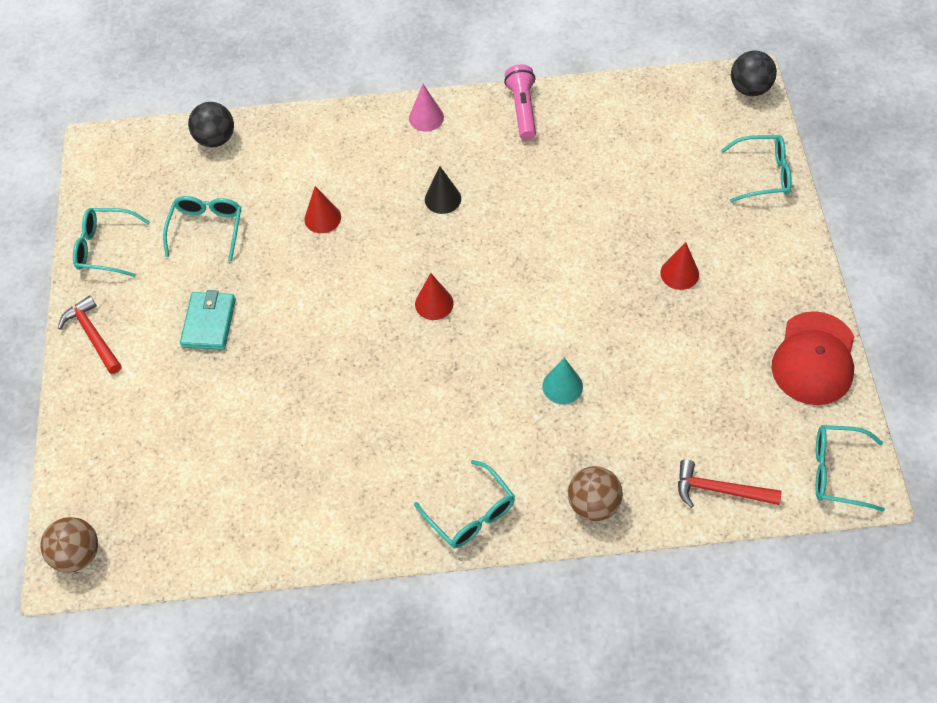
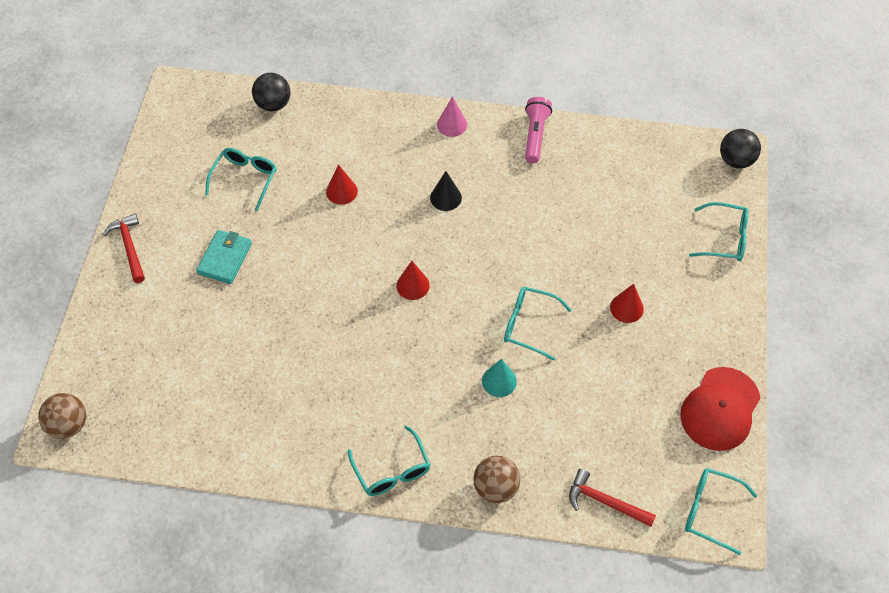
camera: 10 degrees right, 0 degrees up
turquoise glasses [73,208,150,277] -> turquoise glasses moved to [504,287,572,360]

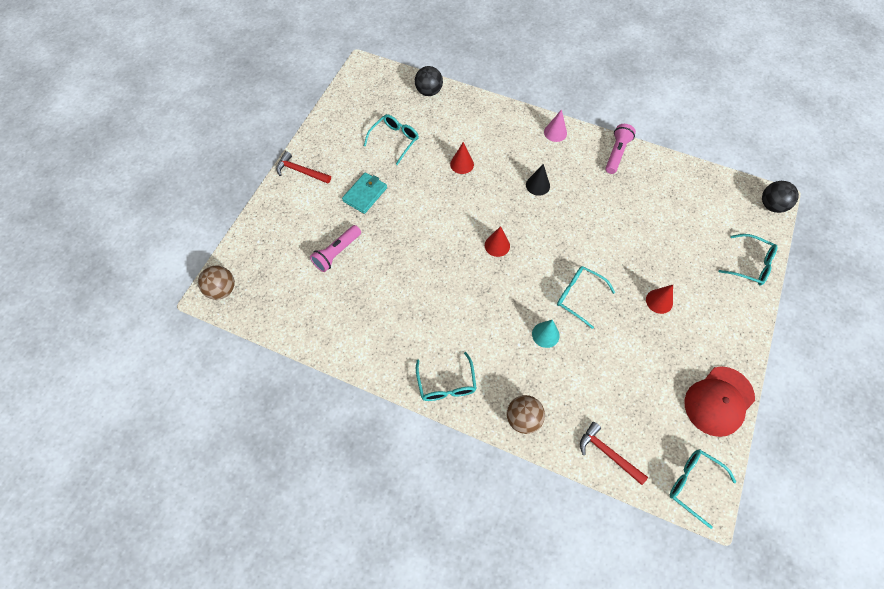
camera: 15 degrees right, 5 degrees up
red hammer [103,214,145,283] -> red hammer turned 60 degrees counterclockwise [276,151,331,184]
none -> pink flashlight [310,225,361,272]

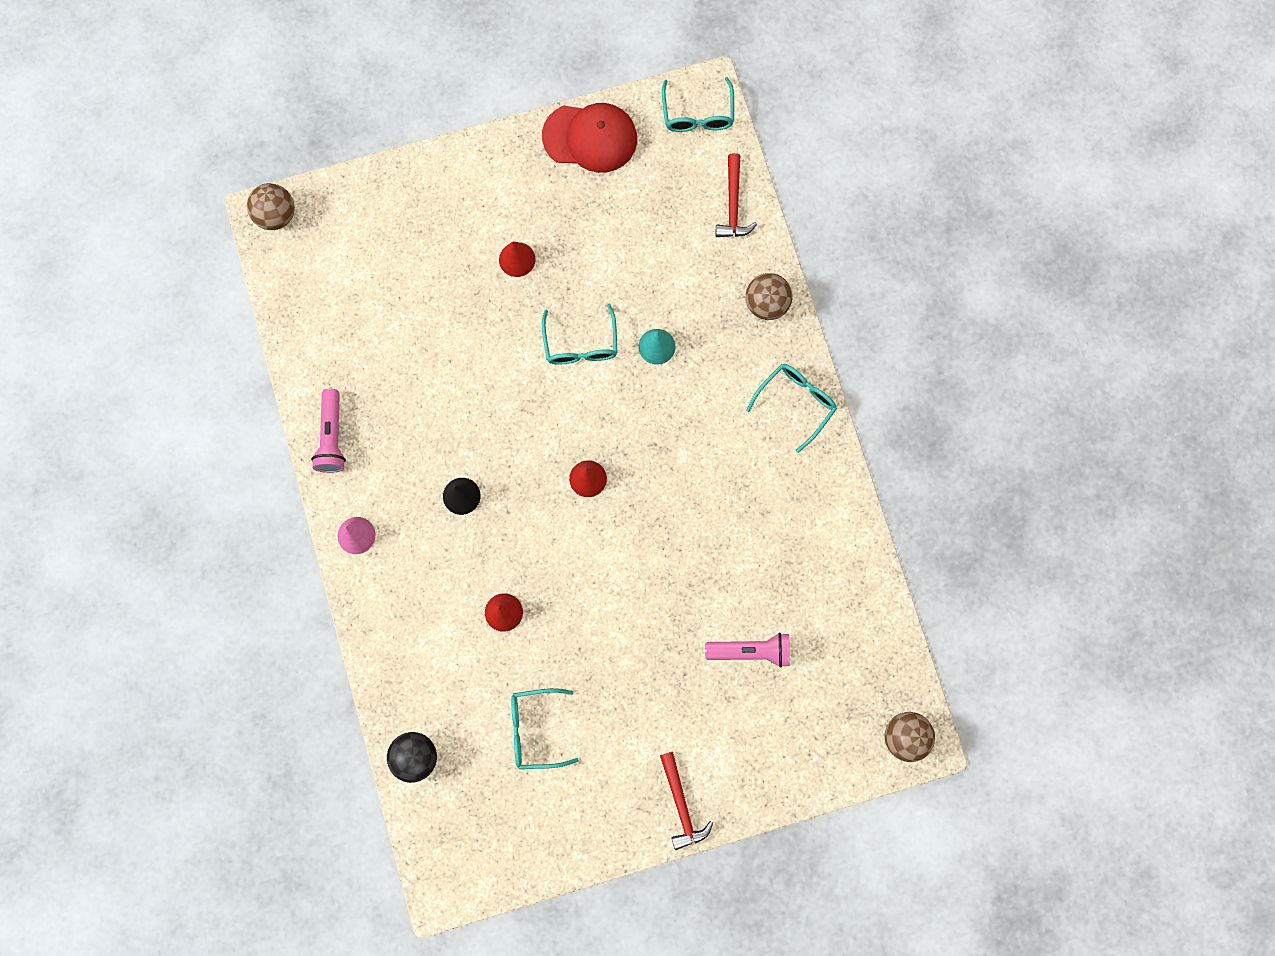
camera: 130 degrees left, 15 degrees up
turquoise wallet [342,172,387,214] -> none
pink flashlight [605,124,636,174] -> pink flashlight turned 75 degrees counterclockwise [311,389,346,473]
turquoise glasses [719,234,777,285] -> none
black ball [762,181,799,213] -> brown ball [247,183,295,230]

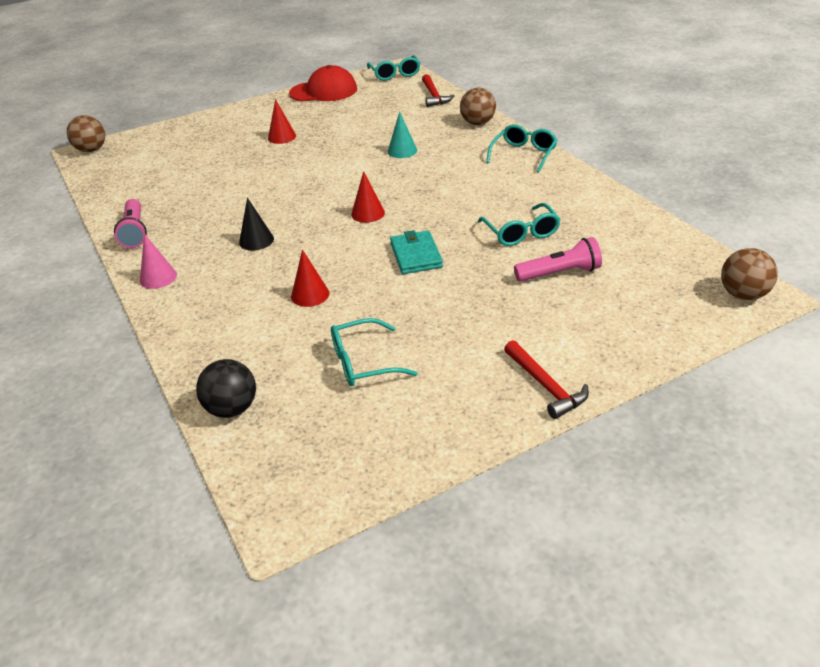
camera: 10 degrees left, 40 degrees down
turquoise glasses [542,304,618,364] -> turquoise glasses moved to [478,203,561,246]
none -> turquoise wallet [390,230,443,274]

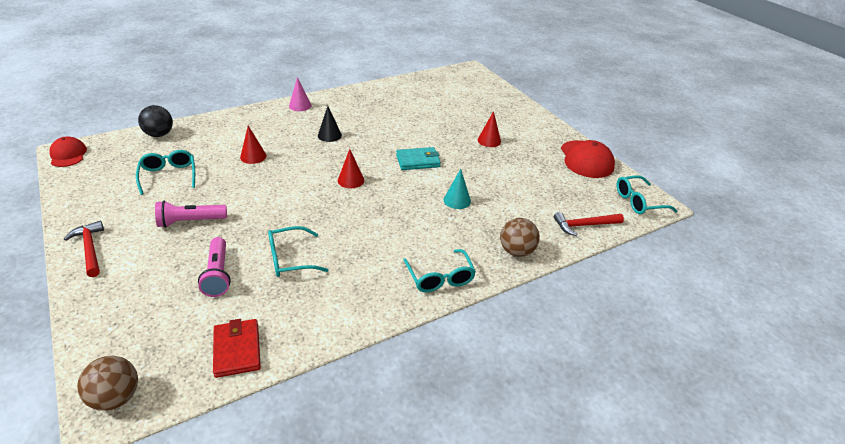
camera: 85 degrees right, 0 degrees up
brown ball [67,115,105,152] -> none
pink flashlight [114,199,147,248] -> pink flashlight moved to [155,201,227,228]
turquoise wallet [390,230,443,274] -> turquoise wallet moved to [396,147,441,170]
turquoise glasses [486,124,557,173] -> turquoise glasses turned 45 degrees clockwise [403,249,476,292]
red hammer [504,340,589,419] -> red hammer turned 90 degrees clockwise [64,221,104,277]
none -> red cap [49,137,87,167]
none -> red wallet [213,319,261,378]

